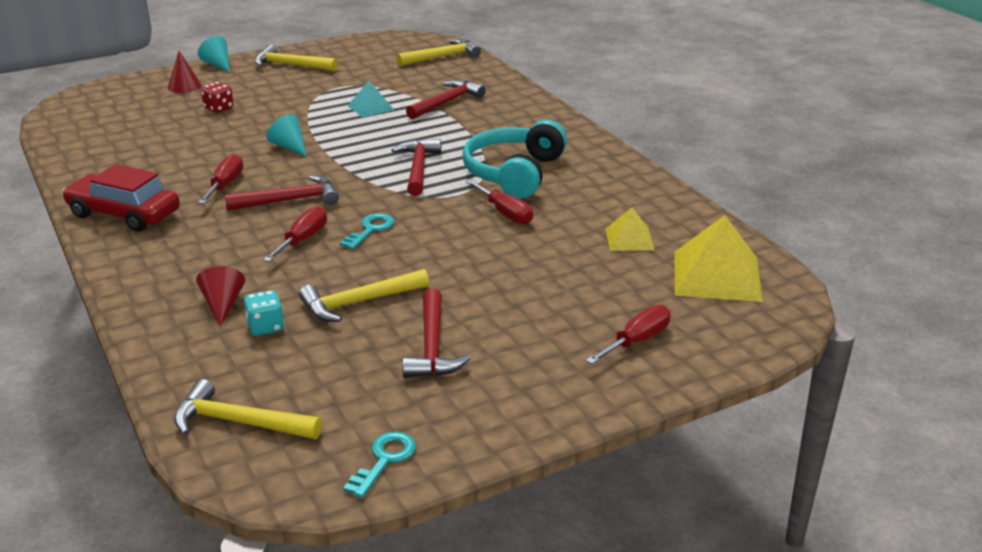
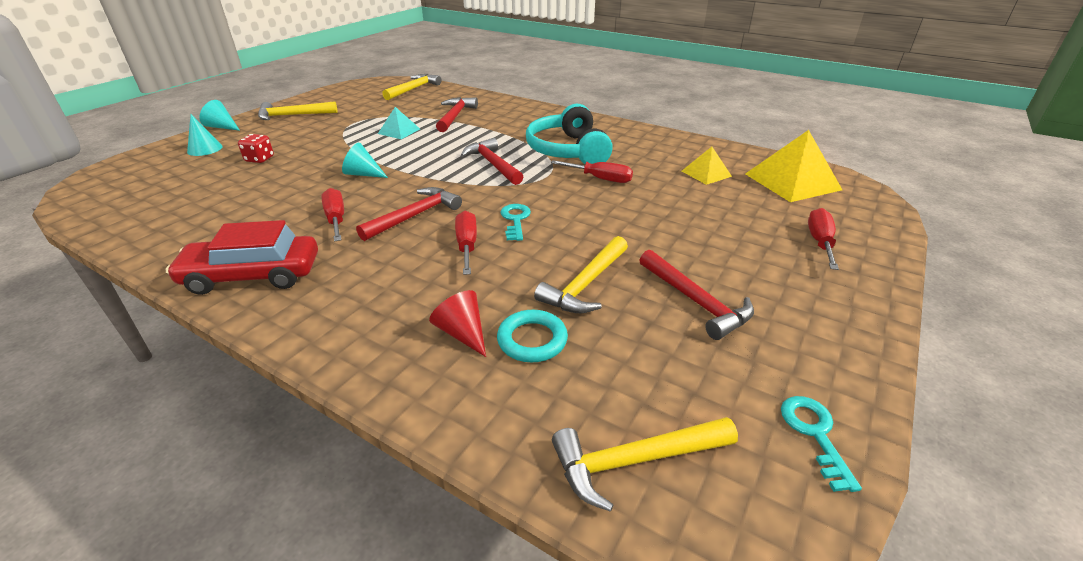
camera: 30 degrees left, 5 degrees up
red cone [168,51,201,93] -> turquoise cone [187,114,223,156]
turquoise dice [244,290,284,336] -> turquoise ring [497,310,568,362]

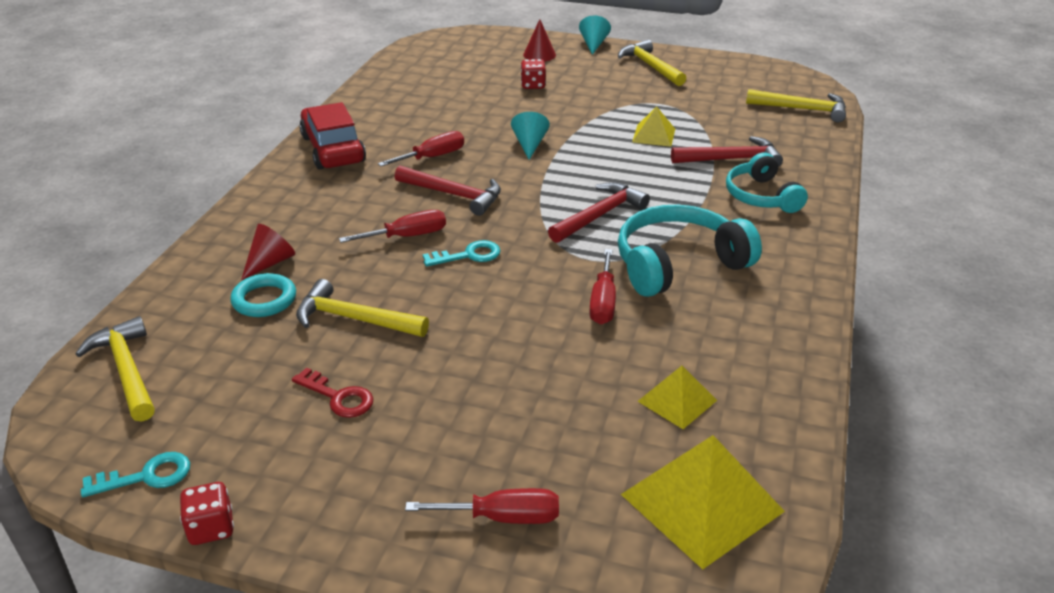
camera: 75 degrees right, 0 degrees up
turquoise cone [187,114,223,156] -> red cone [523,19,556,62]
turquoise pyramid [378,107,420,139] -> yellow pyramid [632,106,675,147]
red hammer [640,249,754,340] -> red key [292,367,373,418]
none -> red dice [180,482,234,545]
none -> turquoise headphones [726,153,808,213]

